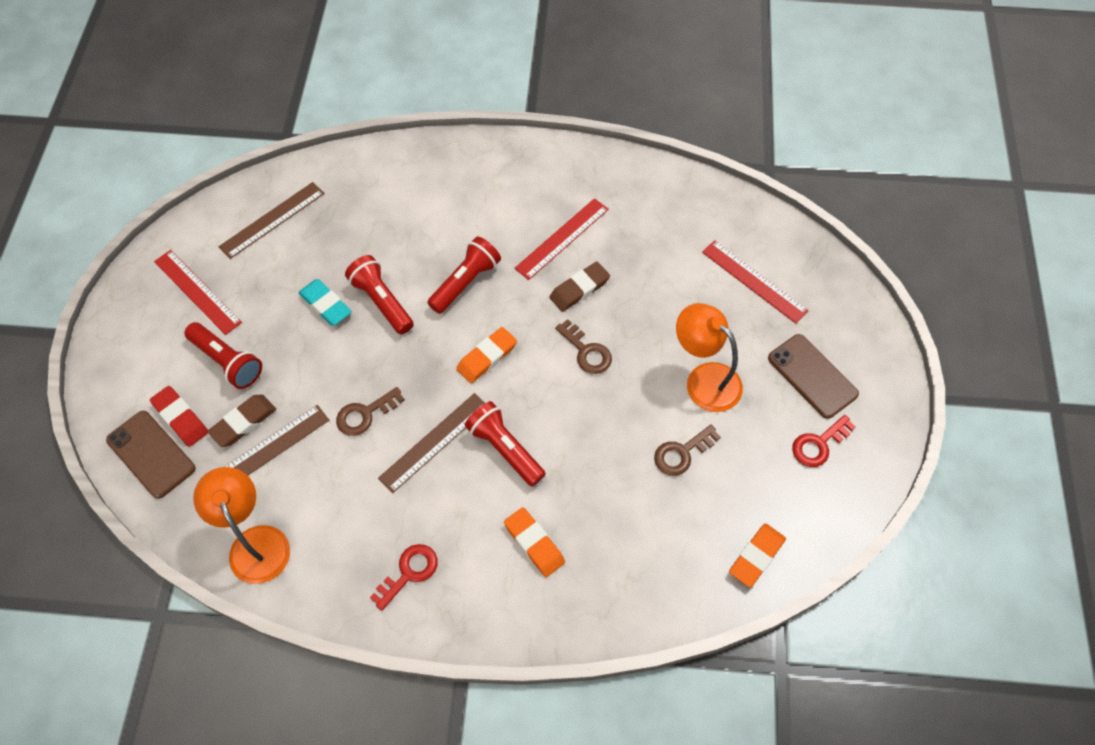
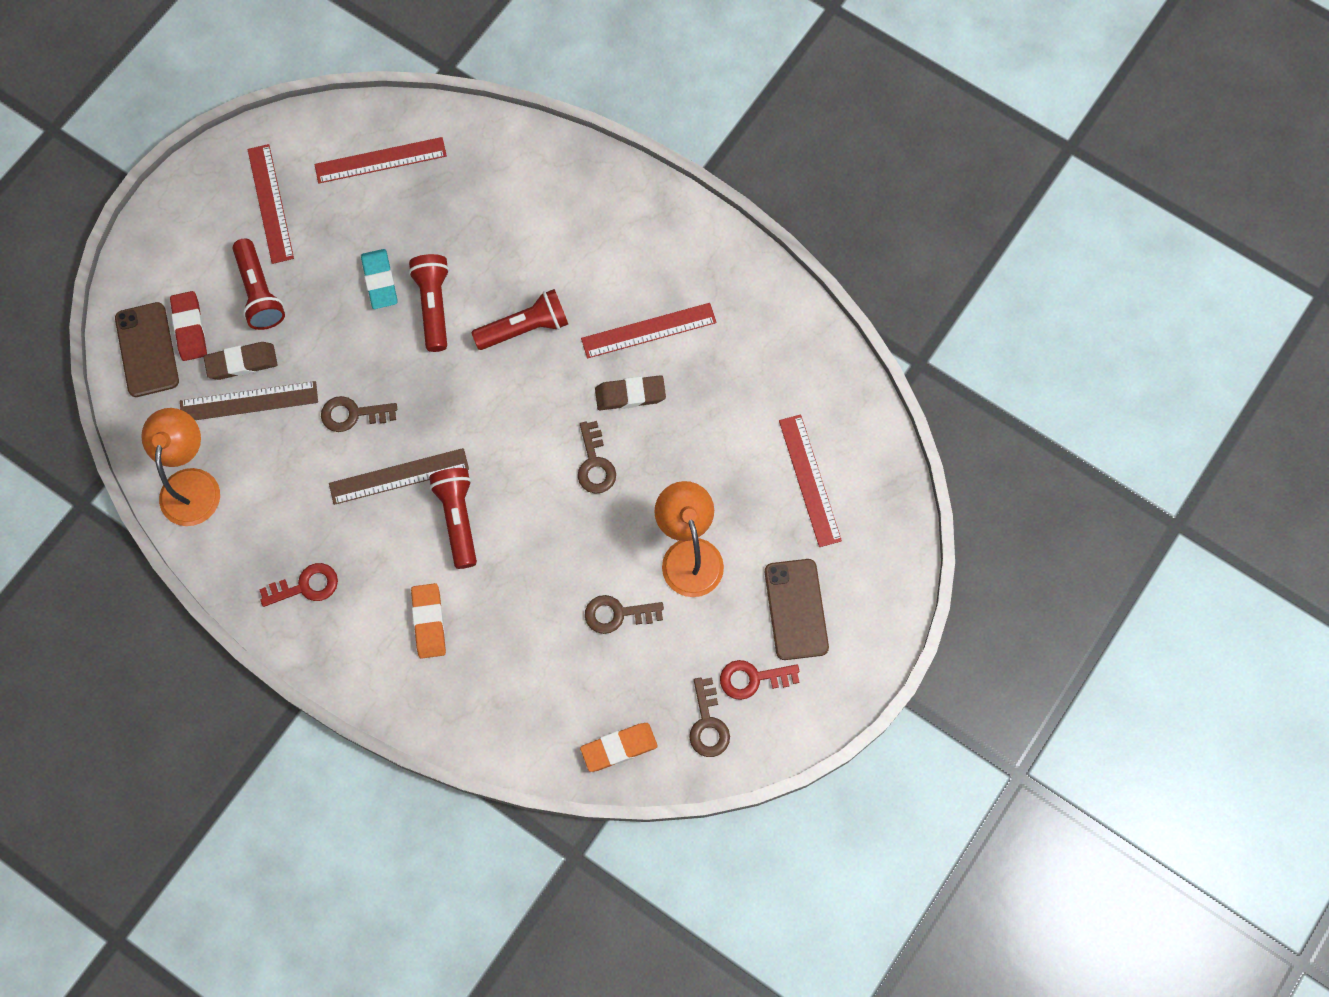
camera: 30 degrees right, 10 degrees up
brown ruler [219,182,325,259] -> red ruler [314,137,447,183]
orange eraser [456,327,517,383] -> none
none -> brown key [689,677,730,757]

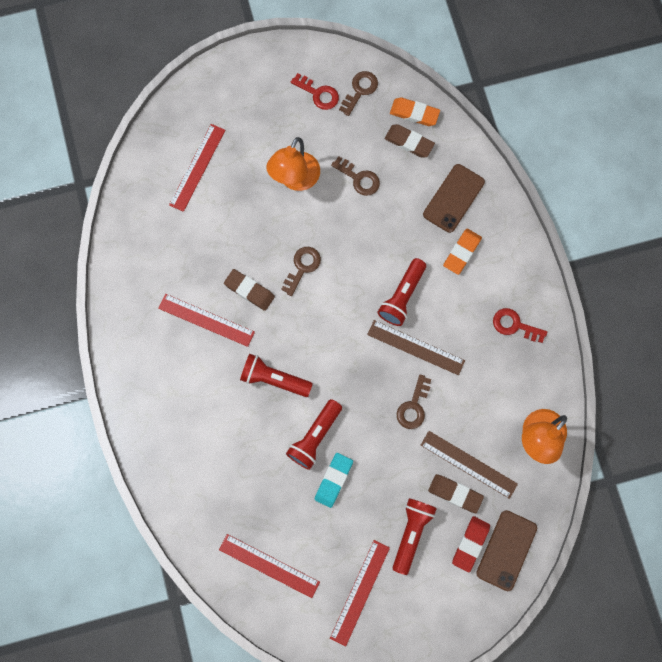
camera: 140 degrees left, 5 degrees up
brown key [321,396,397,432] -> brown key turned 75 degrees clockwise [397,374,431,429]
brown phone [765,559,829,660] -> brown phone moved to [423,164,485,233]
none -> brown eraser [385,124,435,158]

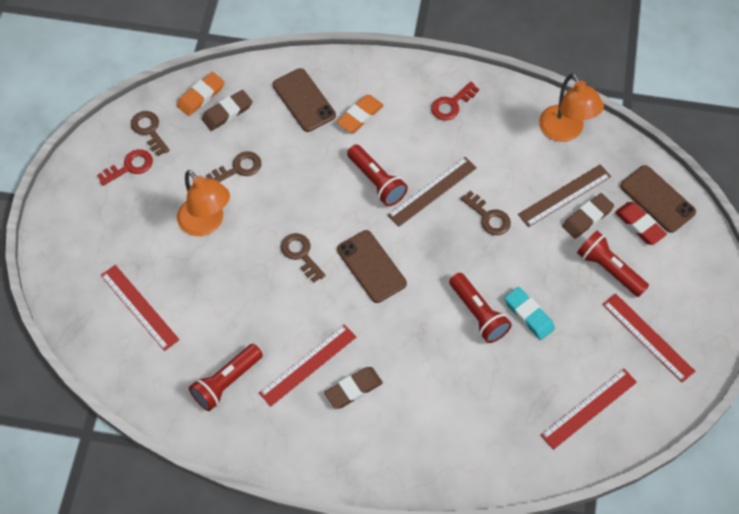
camera: 65 degrees left, 15 degrees down
brown eraser [224,269,275,311] -> brown eraser moved to [324,367,383,409]
red flashlight [240,354,313,397] -> red flashlight moved to [189,344,263,411]
orange eraser [443,229,482,275] -> orange eraser turned 75 degrees clockwise [337,95,384,133]
none -> brown phone [337,230,407,303]

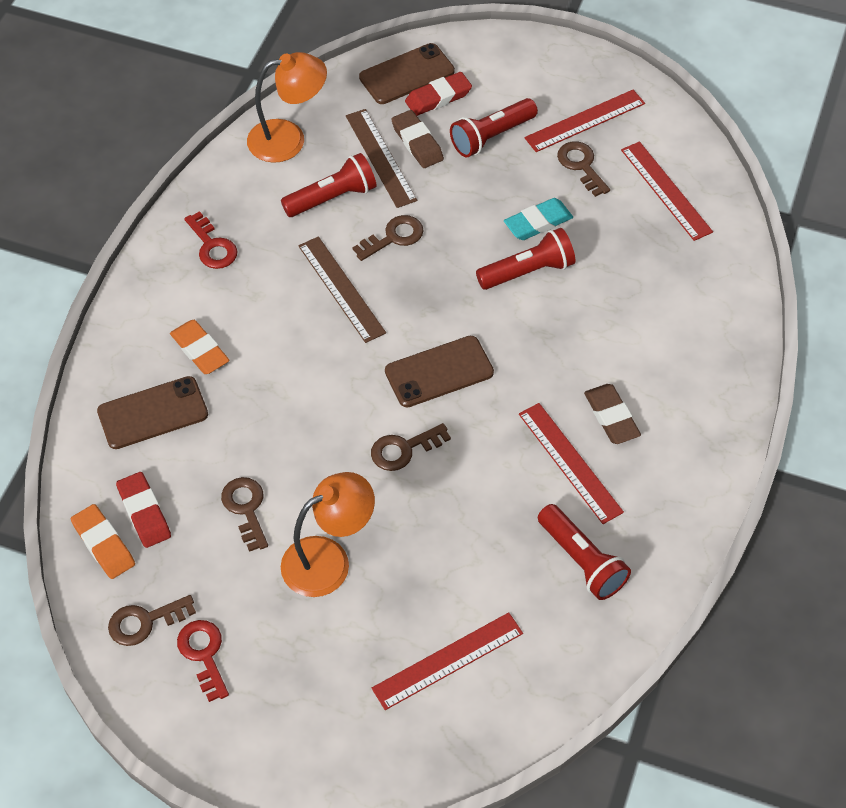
camera: 80 degrees left, 5 degrees down
brown eraser [202,90,253,131] -> red eraser [116,472,171,548]
red flashlight [347,144,408,206] -> red flashlight moved to [281,153,377,217]
none -> brown key [557,141,610,197]

